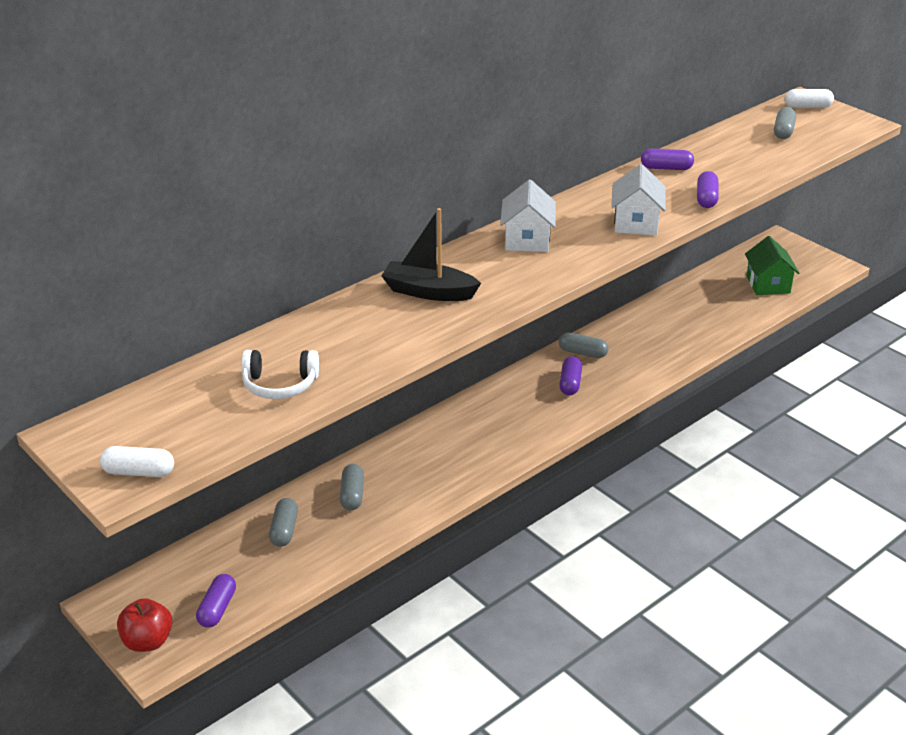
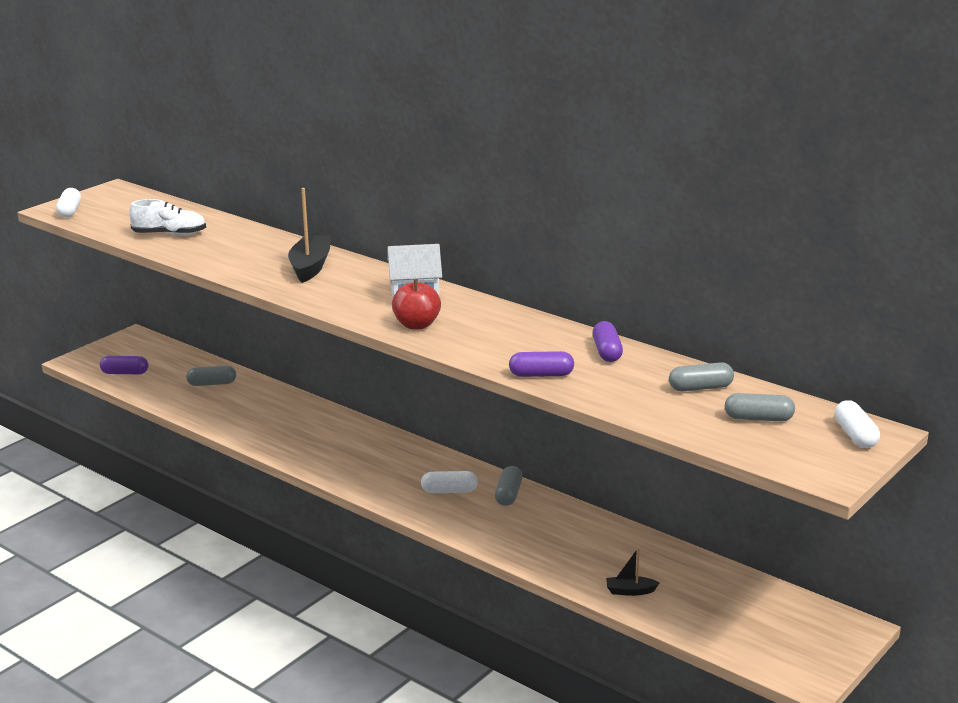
camera: 80 degrees right, 10 degrees down
red apple [117,598,172,652] -> red apple moved to [392,280,441,330]
white headphones [241,350,319,399] -> white shoe [129,199,206,236]
grey capsule [340,464,364,510] -> grey capsule moved to [669,362,734,391]
purple capsule [559,356,582,395] -> white capsule [421,471,478,493]
white house [611,164,666,235] -> none
green house [745,236,799,295] -> none
none -> black boat [606,548,660,596]

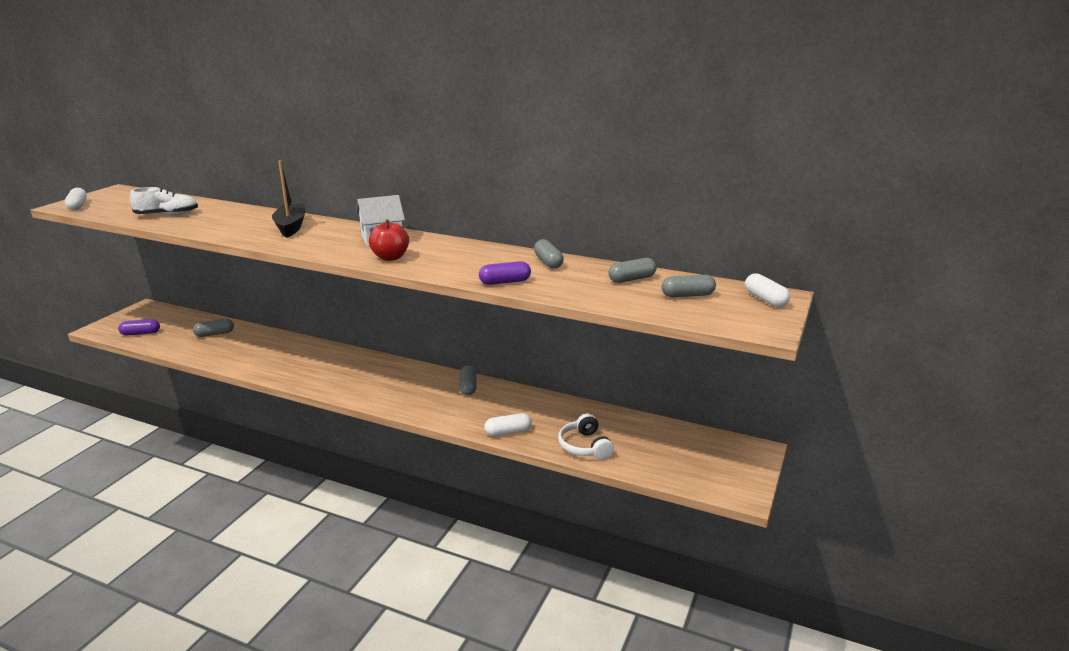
camera: 15 degrees left, 0 degrees up
white capsule [421,471,478,493] -> white capsule moved to [484,413,532,436]
purple capsule [593,321,623,362] -> grey capsule [534,239,564,269]
black boat [606,548,660,596] -> white headphones [558,414,614,460]

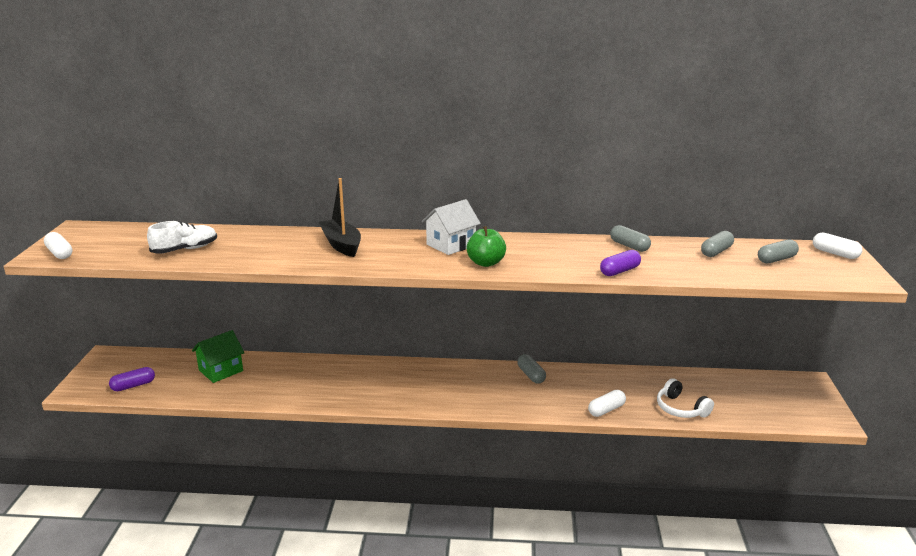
camera: 20 degrees left, 0 degrees up
grey capsule [193,319,234,337] -> green house [192,330,245,383]
red apple [369,220,409,261] -> green apple [466,226,506,267]

